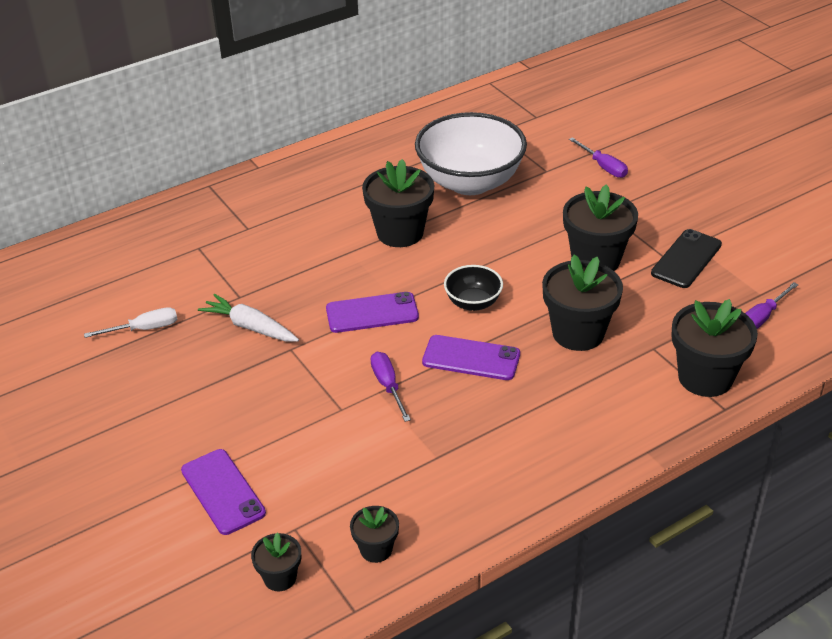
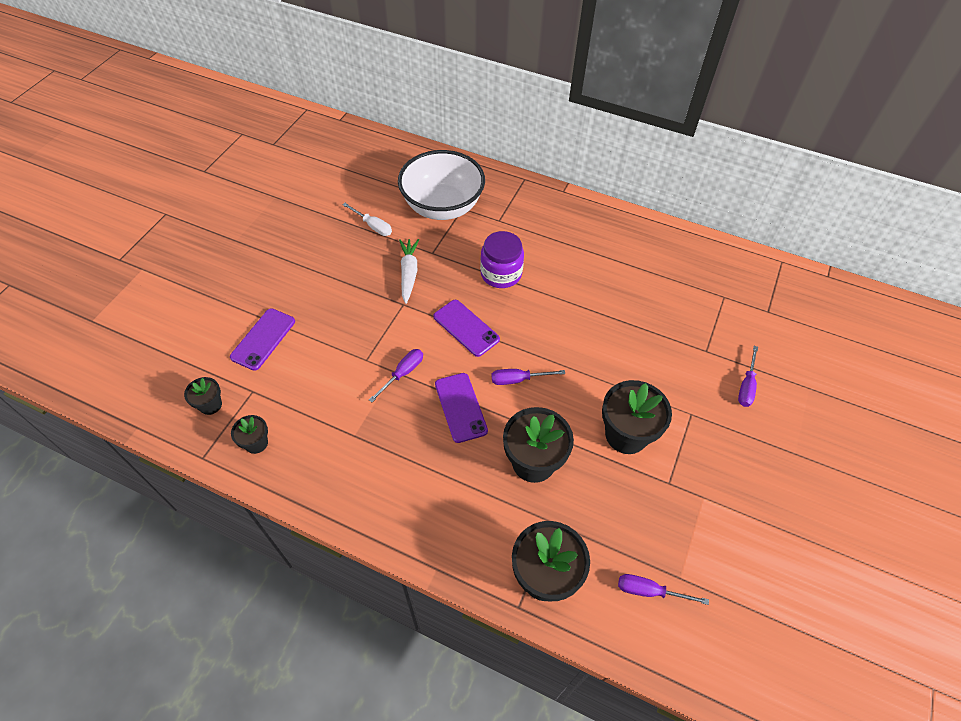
camera: 55 degrees right, 15 degrees up
black flower pot [362,159,434,247] -> none
white bowl [415,112,527,195] -> white bowl moved to [398,150,485,220]
black bowl [444,265,503,311] -> purple screwdriver [492,369,565,385]
black phone [651,229,722,288] -> none
none -> purple jar [480,231,524,288]

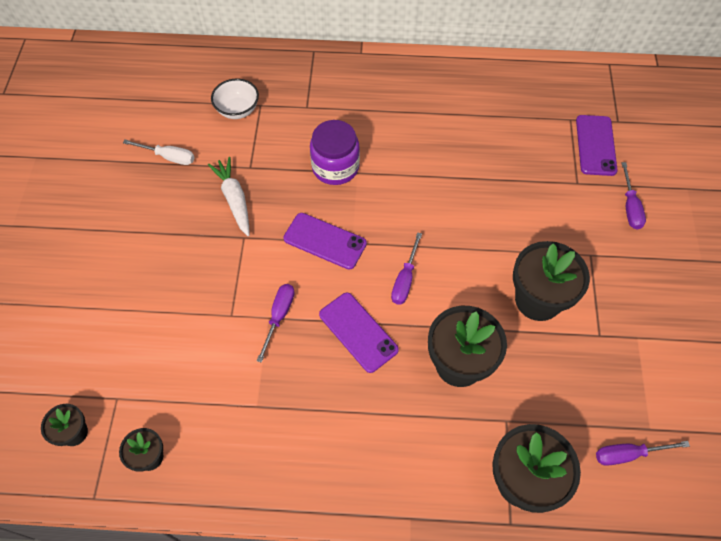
camera: 20 degrees left, 5 degrees up
purple phone [230,308,295,371] -> purple phone moved to [576,115,618,176]
white bowl [398,150,485,220] -> white bowl [211,79,259,119], size x0.48
purple screwdriver [492,369,565,385] -> purple screwdriver turned 45 degrees counterclockwise [391,232,422,305]

